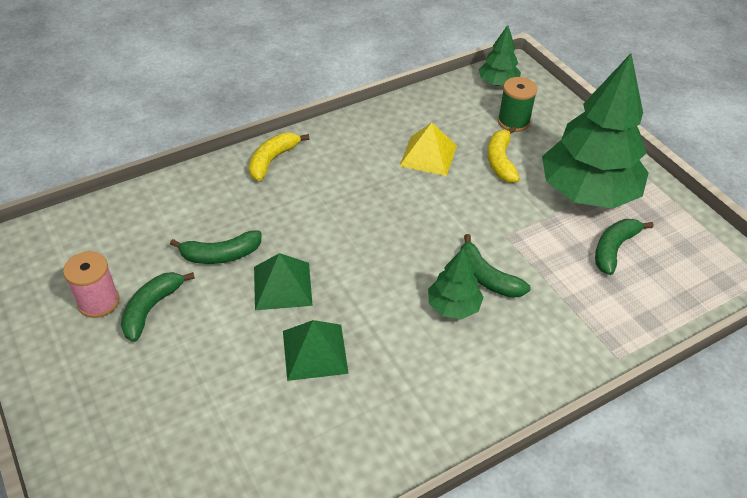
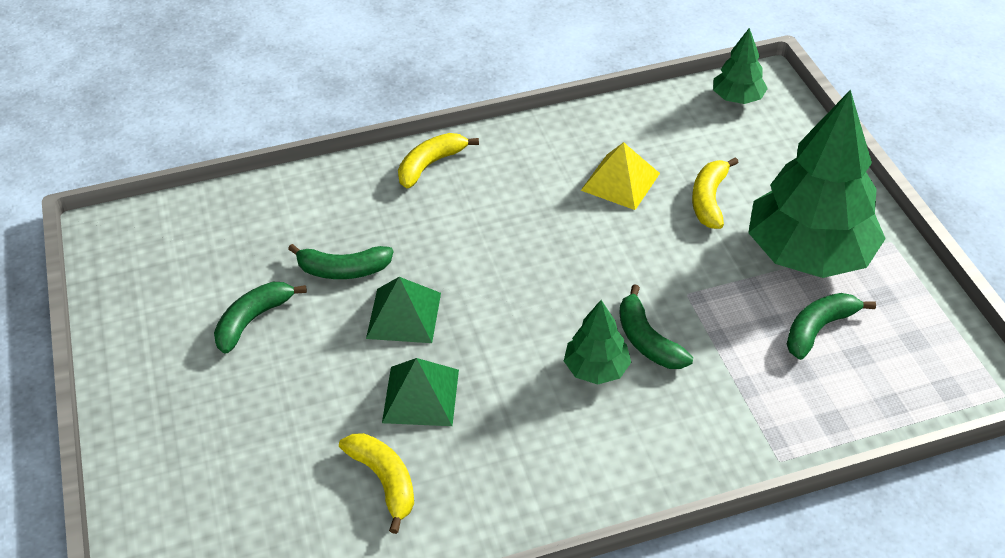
camera: 15 degrees right, 0 degrees up
pink spool [63,251,119,318] -> none
green spool [498,77,537,132] -> none
none -> yellow banana [339,433,414,534]

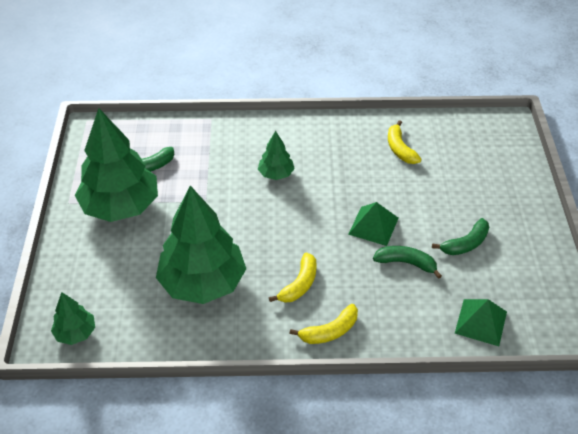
camera: 165 degrees left, 0 degrees up
green pyramid [382,358,459,426] -> green pyramid moved to [455,299,507,346]
yellow pyramid [581,142,660,210] -> green tree [156,185,246,304]
green banana [619,284,693,369] -> none
yellow banana [692,157,739,229] -> yellow banana moved to [269,252,317,303]

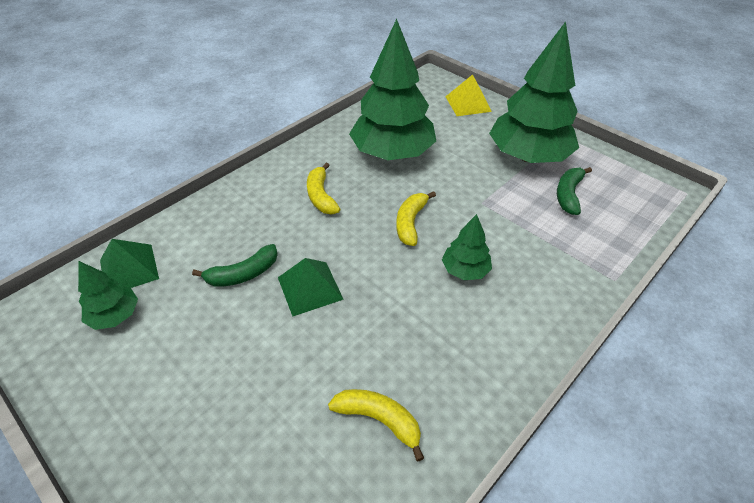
camera: 135 degrees right, 0 degrees up
green tree [51,292,95,345] -> green tree moved to [78,261,138,330]
yellow banana [289,304,358,344] -> yellow banana moved to [396,191,436,246]
green banana [432,218,489,255] -> none
none -> yellow pyramid [445,74,492,116]

